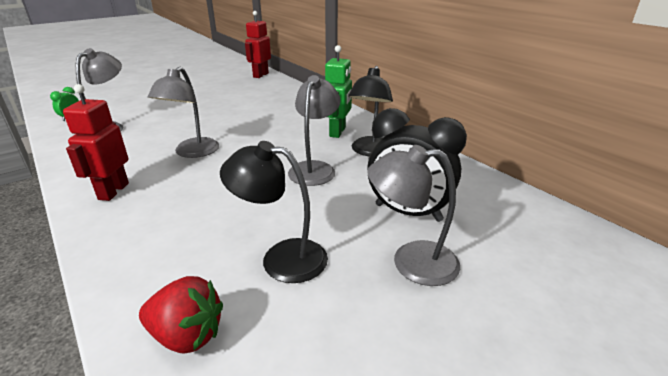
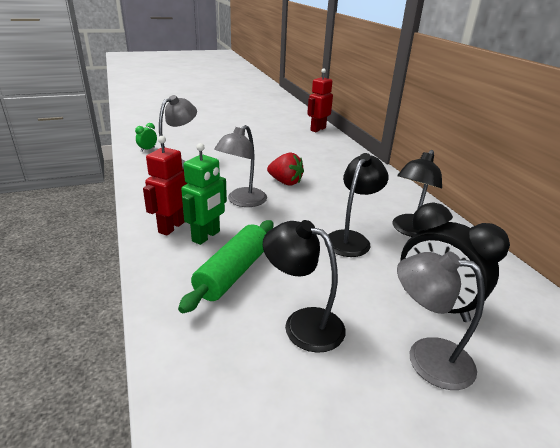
camera: 15 degrees right, 0 degrees up
red strawberry [139,276,223,354] -> red strawberry moved to [267,152,304,186]
grey lamp [288,75,340,186] -> black lamp [324,153,389,257]
green robot [325,45,352,138] -> green robot moved to [181,143,227,245]
none -> green rolling pin [178,220,274,313]

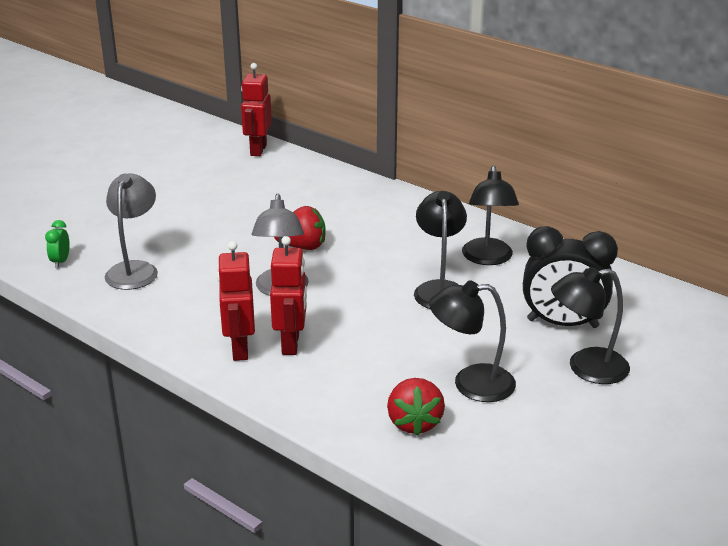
camera: 30 degrees left, 0 degrees up
green rolling pin [178,220,274,313] -> none
green robot [181,143,227,245] -> red robot [270,236,307,355]
grey lamp [397,251,485,390] -> black lamp [551,267,630,384]
none -> red strawberry [387,378,445,436]

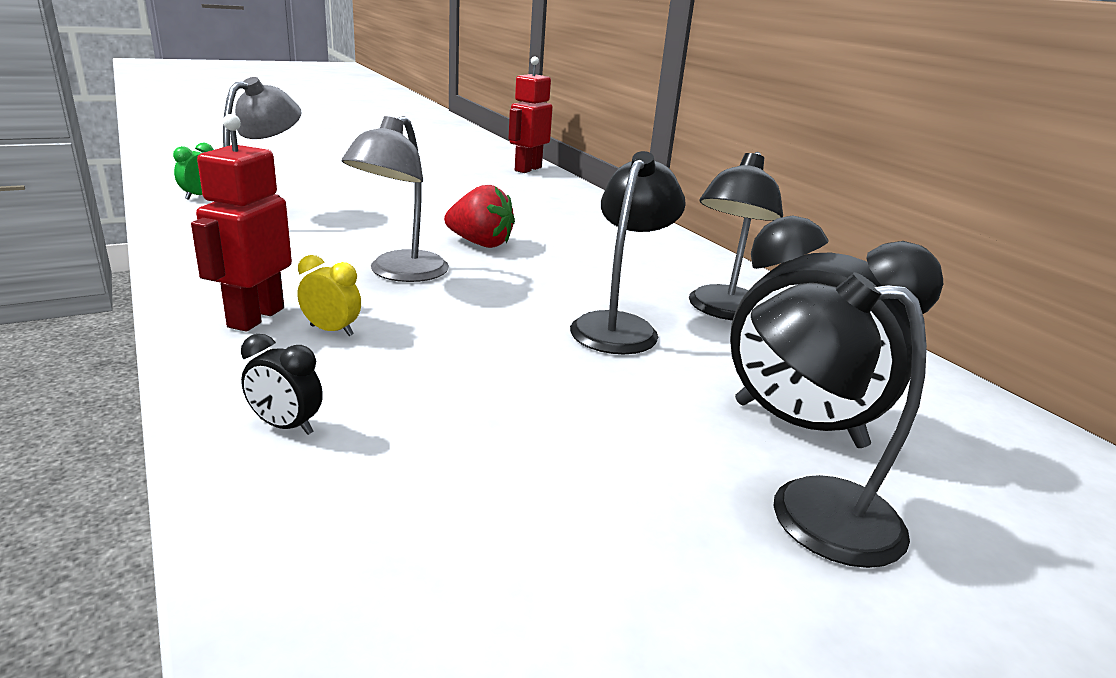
camera: 20 degrees right, 5 degrees down
red robot [270,236,307,355] -> yellow clock [298,255,361,336]
red strawberry [387,378,445,436] -> none
black lamp [429,280,516,402] -> none
none -> black clock [241,334,323,435]

